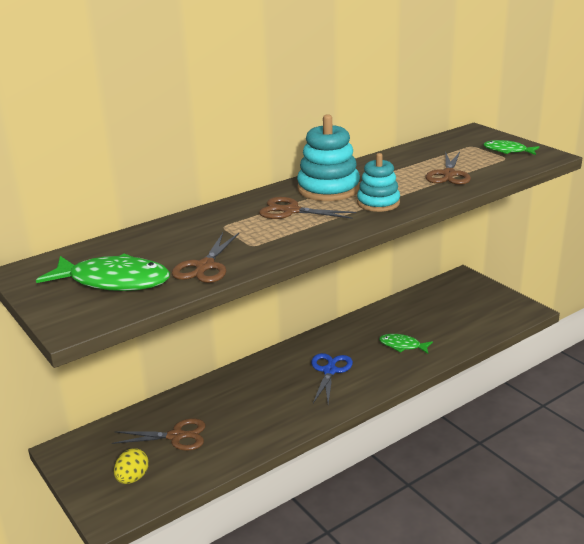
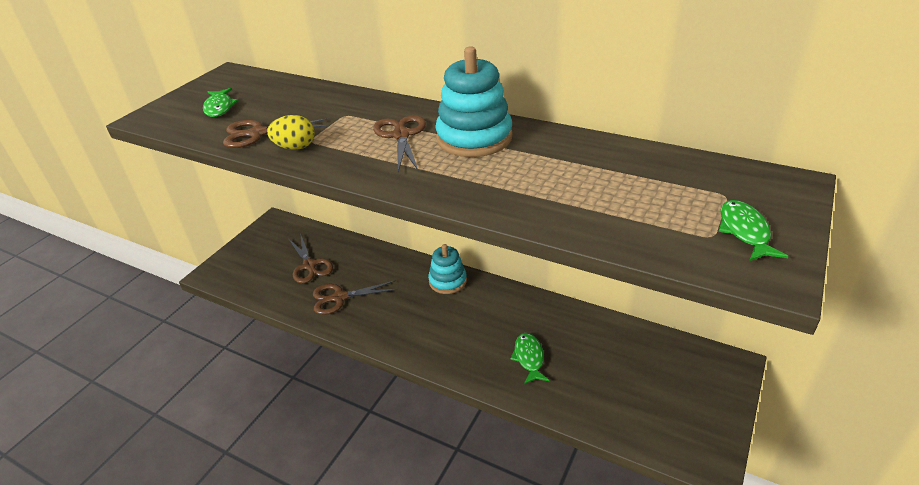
camera: 65 degrees right, 10 degrees up
green fish [36,253,170,291] -> green fish [203,88,239,117], size x0.56
yellow egg [114,448,149,484] -> yellow egg moved to [267,115,315,150]
blue scissors [311,353,353,404] -> none
turquoise stacking toy [357,153,400,212] -> turquoise stacking toy moved to [428,244,467,294]
brown scissors [426,152,471,185] -> brown scissors moved to [313,280,398,315]

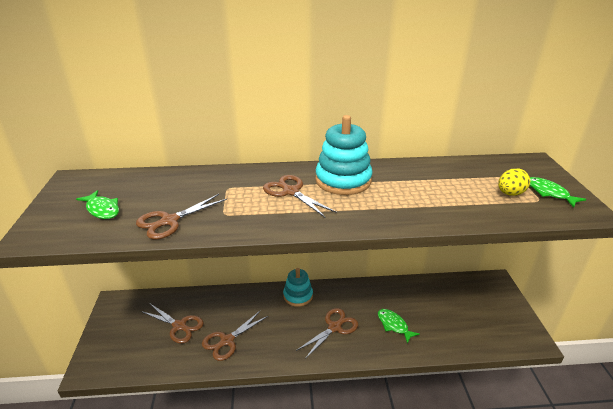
camera: 35 degrees left, 5 degrees down
yellow egg [267,115,315,150] -> yellow egg moved to [498,168,530,196]
none -> brown scissors [296,308,358,359]

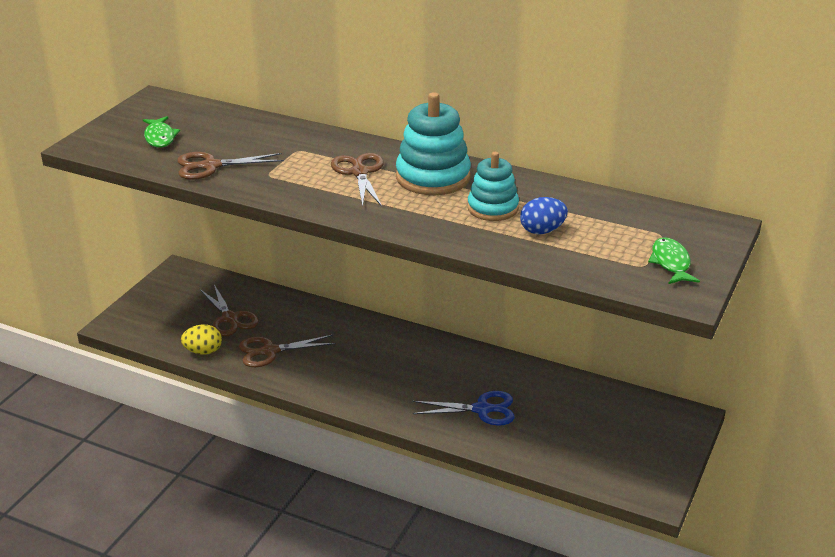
camera: 30 degrees right, 0 degrees up
turquoise stacking toy [283,268,313,307] -> turquoise stacking toy moved to [468,152,519,221]
brown scissors [296,308,358,359] -> none
green fish [378,309,420,344] -> blue scissors [413,391,515,426]
yellow egg [498,168,530,196] -> yellow egg moved to [181,324,222,354]
none -> blue egg [520,197,568,234]

